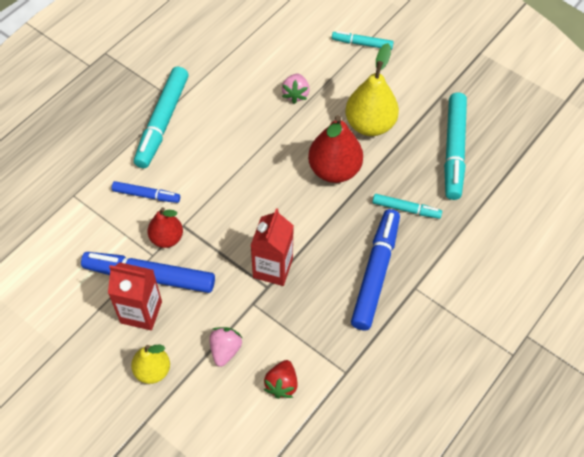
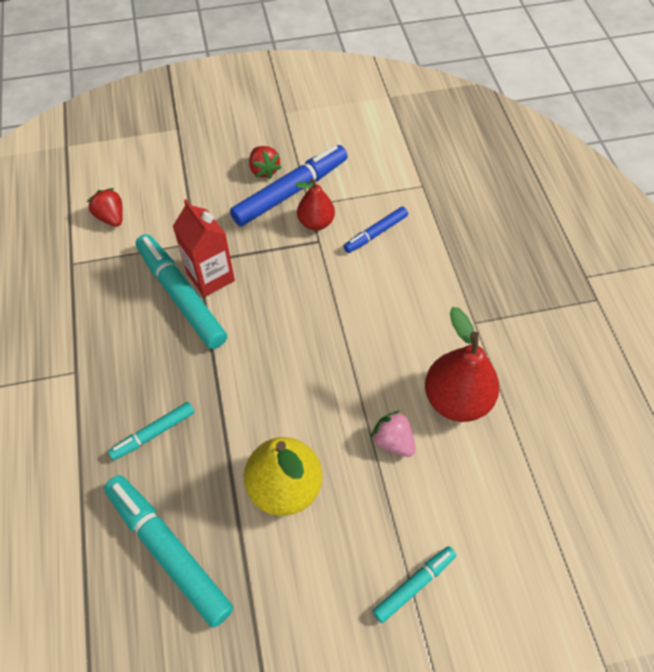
camera: 130 degrees right, 0 degrees up
red carton [108,262,162,330] -> red strawberry [249,146,282,179]
yellow pear [131,345,170,384] -> none
turquoise marker [134,67,188,168] -> turquoise marker moved to [136,234,227,349]
pink strawberry [209,327,242,367] -> none
red pear [308,115,363,183] -> red pear moved to [425,307,499,422]
blue marker [351,209,400,330] -> none

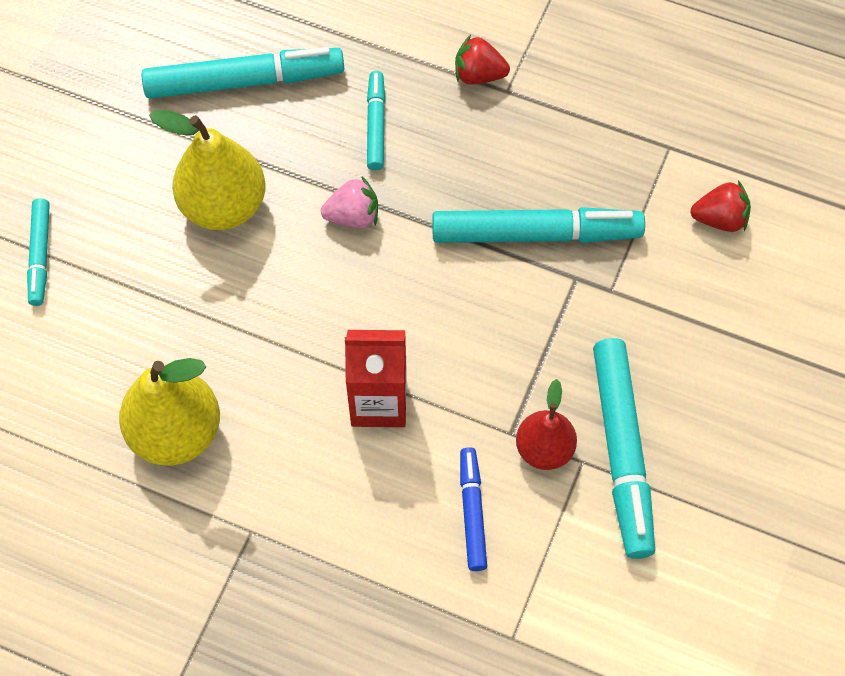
camera: 125 degrees right, 5 degrees up
red carton [173,199,235,297] -> red carton moved to [345,330,407,427]
blue marker [230,145,348,226] -> turquoise marker [593,338,655,559]
red strawberry [249,146,282,179] -> red strawberry moved to [455,35,510,85]
pink strawberry [370,411,416,457] -> pink strawberry moved to [321,177,378,228]
red pear [425,307,499,422] -> yellow pear [119,358,220,466]

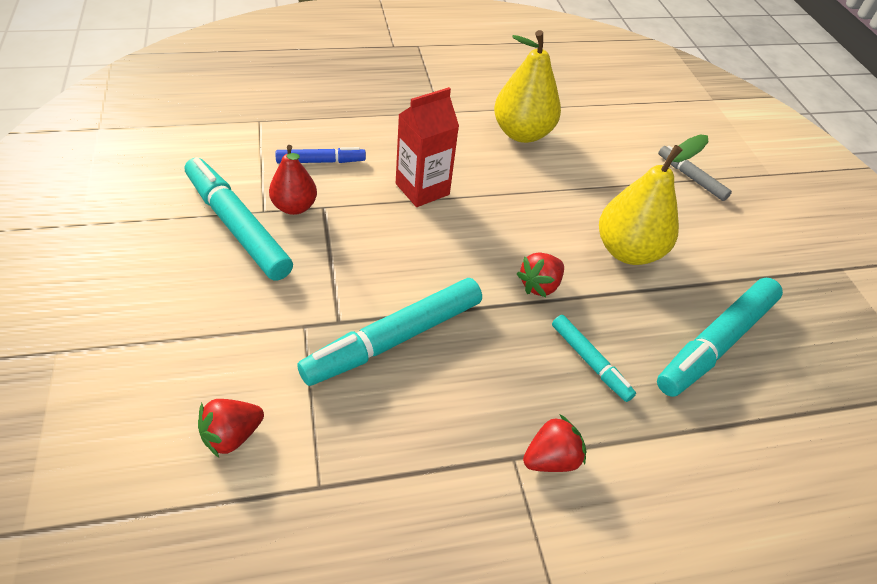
camera: 140 degrees right, 15 degrees down
turquoise marker [27,198,50,306] -> grey marker [658,146,732,201]
pink strawberry [321,177,378,228] -> red strawberry [517,253,564,297]
blue marker [460,447,487,571] -> blue marker turned 60 degrees counterclockwise [275,147,366,163]

